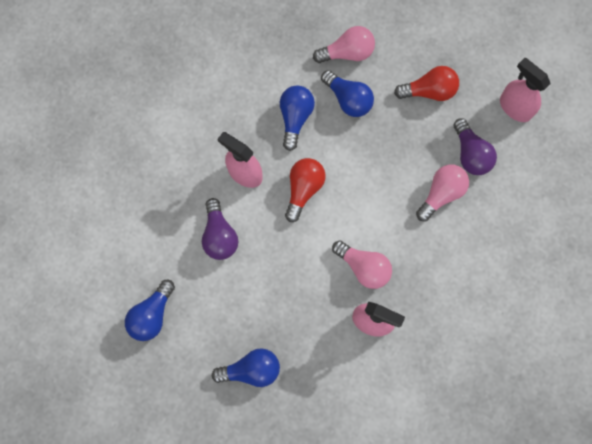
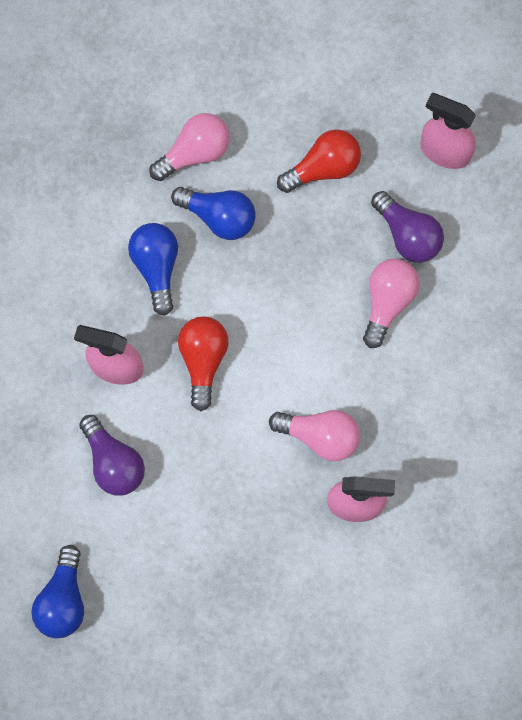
camera: 20 degrees left, 0 degrees up
blue light bulb [212,348,280,387] -> none

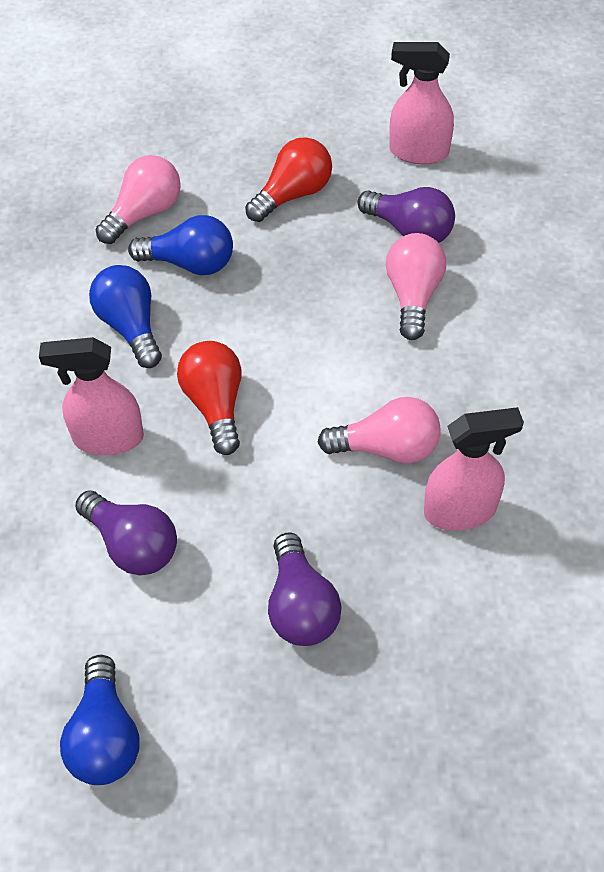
camera: 15 degrees left, 20 degrees down
none -> purple light bulb [268,532,342,646]

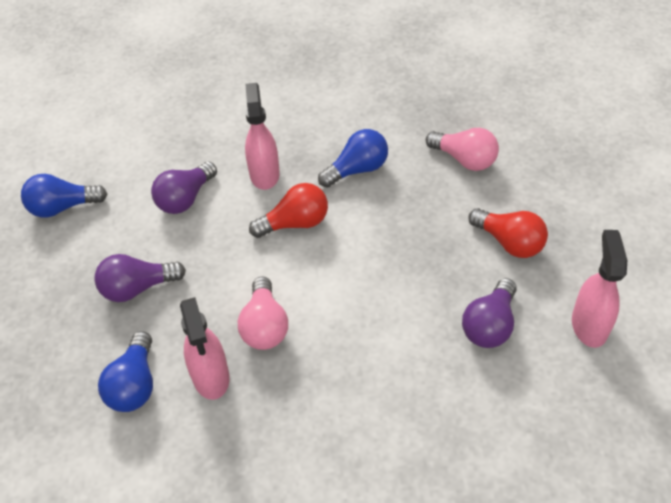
camera: 85 degrees right, 5 degrees down
blue light bulb [128,215,233,275] -> blue light bulb moved to [98,331,153,412]
pink light bulb [386,233,446,340] -> none

